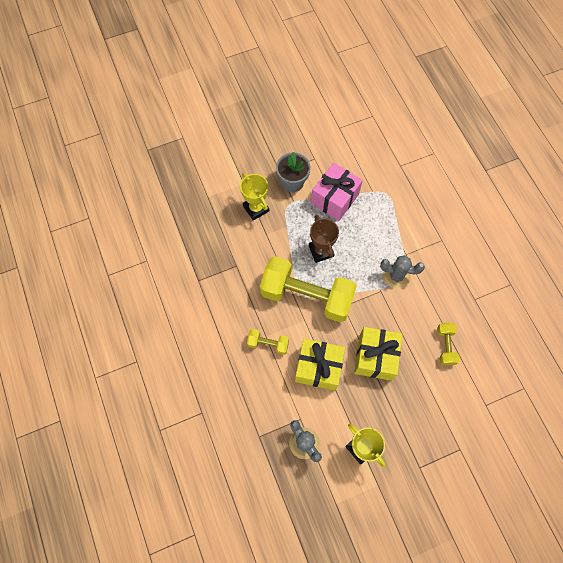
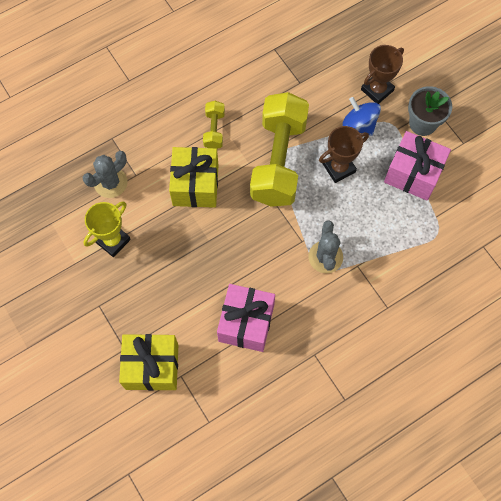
camera: 80 degrees right, 0 degrees up
yellow trophy [240,173,270,221] -> brown trophy [361,45,404,104]
yellow gift [354,327,402,381] -> yellow gift moved to [119,334,178,391]
yellow dumbbell [437,323,460,365] -> pink gift [217,284,275,352]
none -> blue spinning top [342,97,381,136]

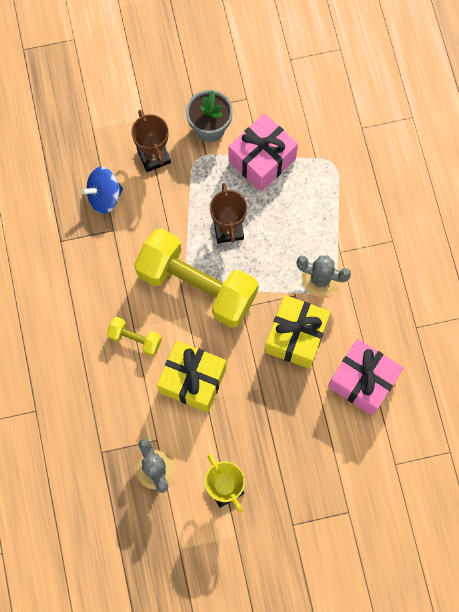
camera: 70 degrees left, 5 degrees up
yellow gift [119,334,178,391] -> yellow gift moved to [265,295,331,369]
blue spinning top [342,97,381,136] -> blue spinning top moved to [81,167,123,214]

